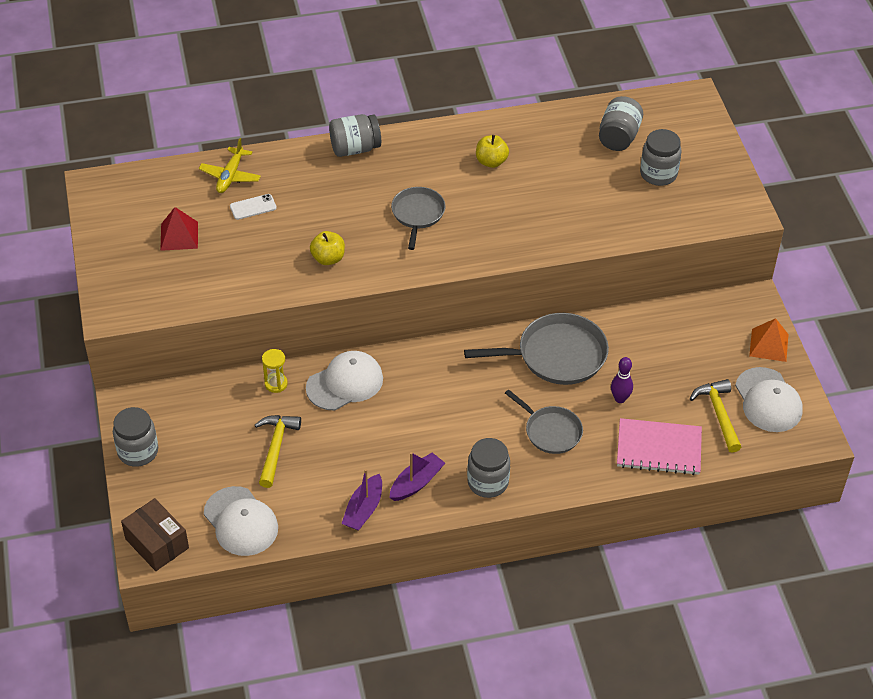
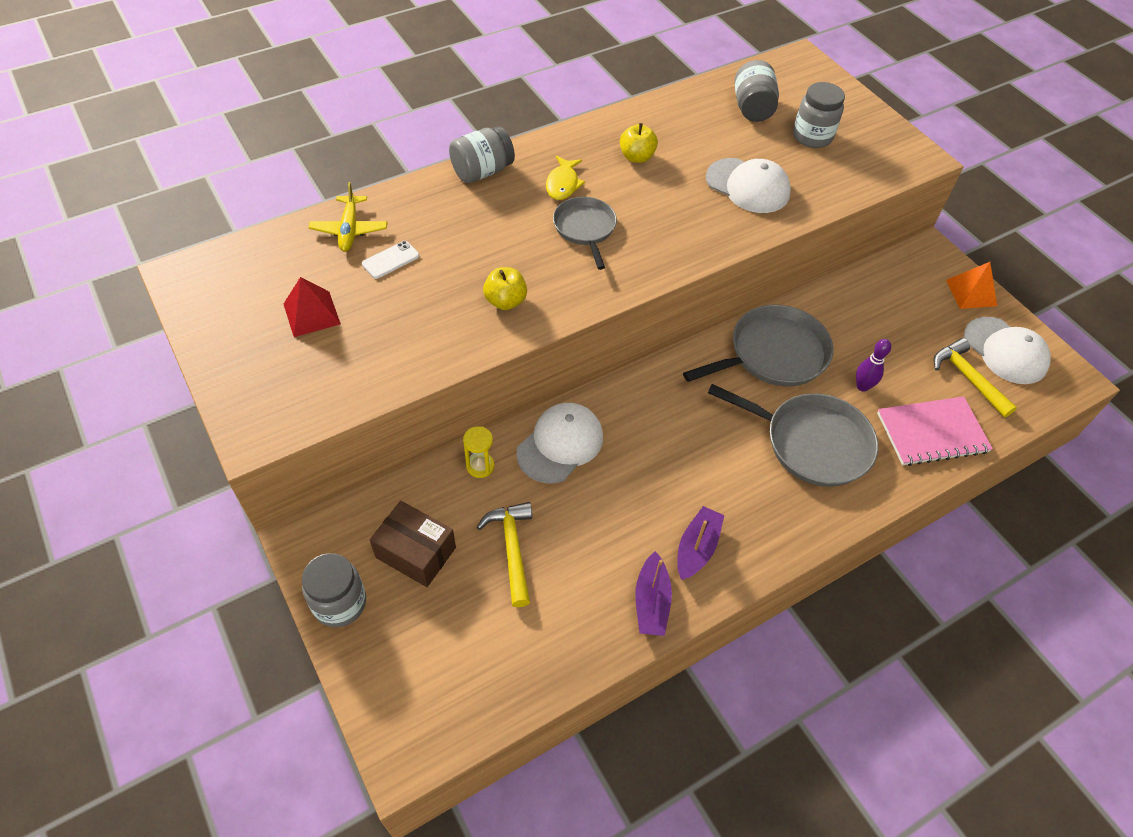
camera: 20 degrees left, 5 degrees up
brown box [121,498,189,571] -> brown box moved to [370,501,456,587]
white cap [204,486,278,556] -> white cap moved to [706,158,791,213]
grey jar [467,438,510,498] -> none
grey pan [505,389,583,454] -> grey pan [708,384,878,487], size x1.61
none -> yellow fish [546,156,585,200]

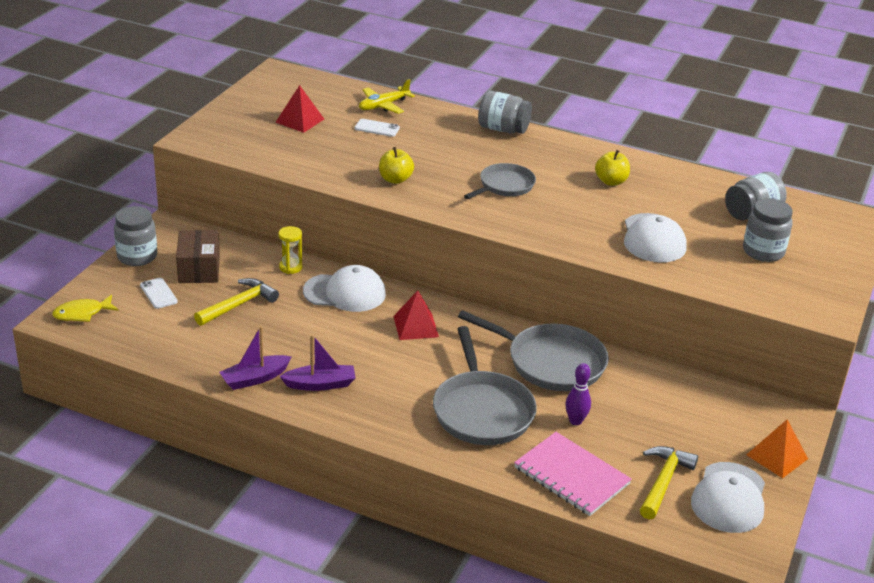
camera: 55 degrees right, 20 degrees down
yellow fish [546,156,585,200] -> yellow fish moved to [52,295,119,322]
none -> white phone [140,278,178,309]
none -> red pyramid [393,290,439,340]

